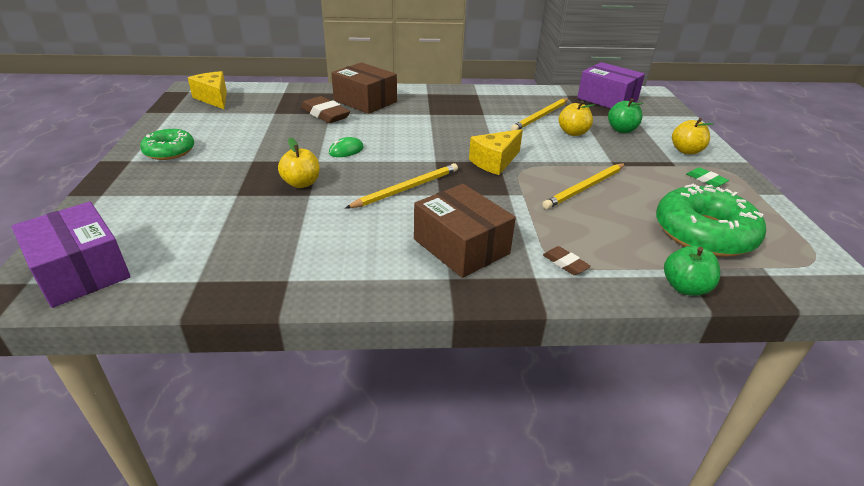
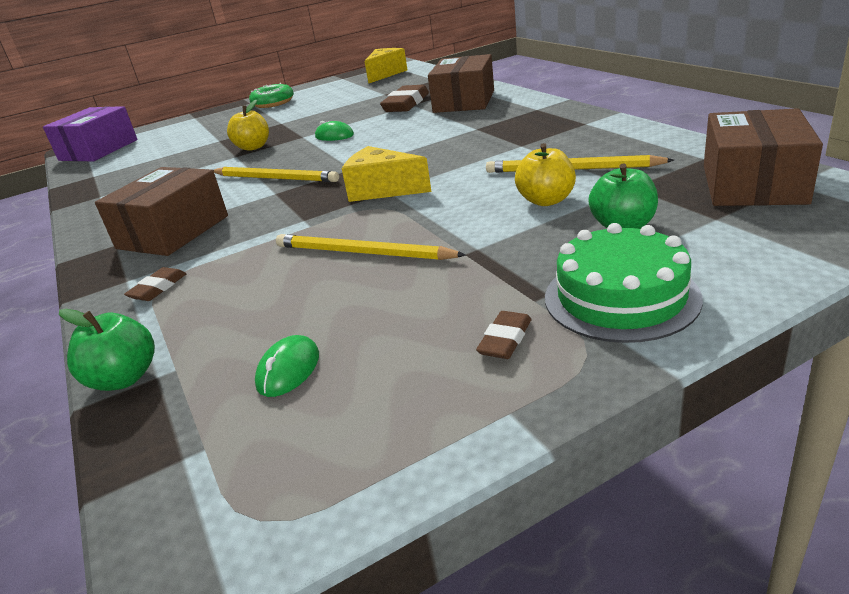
camera: 70 degrees right, 5 degrees down
purple box [577,62,645,108] -> brown box [704,108,823,206]
green donut [656,184,766,257] -> green mouse [255,335,319,397]
yellow apple [672,118,714,154] -> green cake [545,223,703,343]
green eraser [687,167,729,187] -> brown eraser [476,311,531,359]

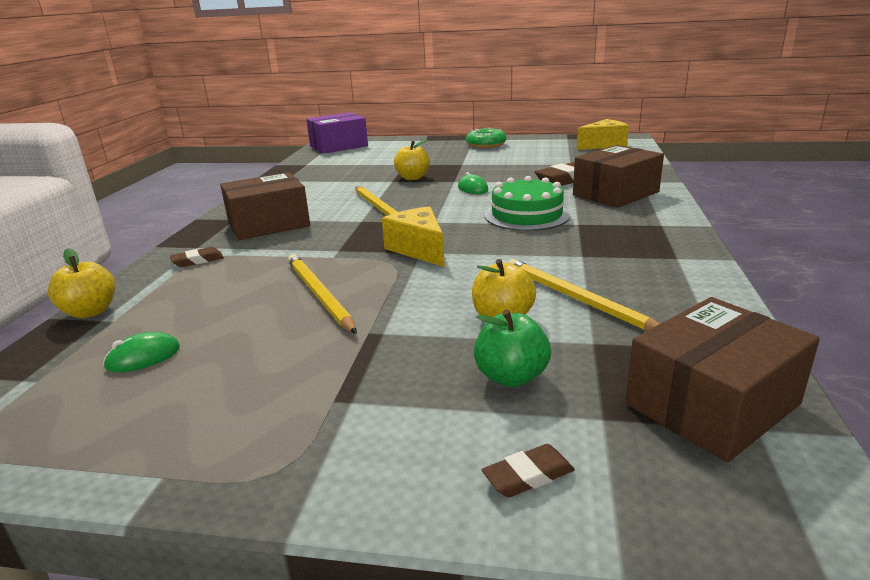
camera: 35 degrees right, 5 degrees down
green apple [59,309,155,391] -> yellow apple [48,248,115,318]
brown eraser [476,311,531,359] -> brown eraser moved to [482,444,575,498]
green cake [545,223,703,343] -> green cake moved to [485,176,570,231]

